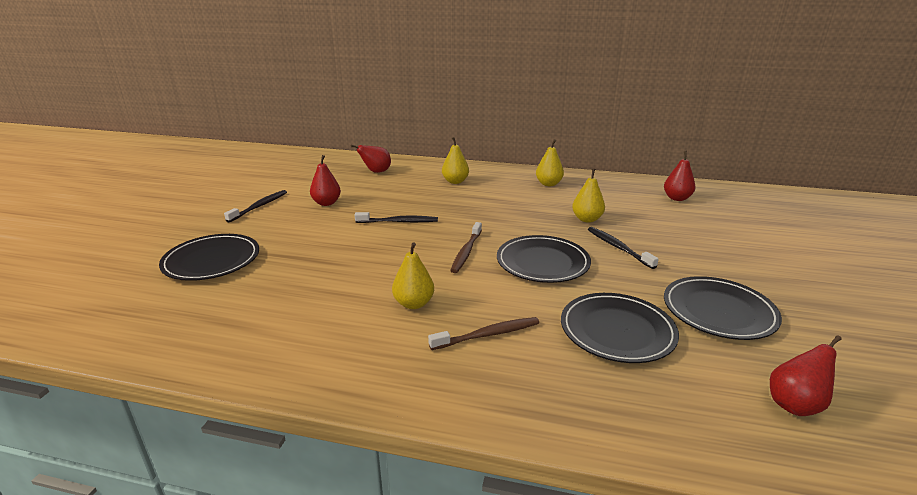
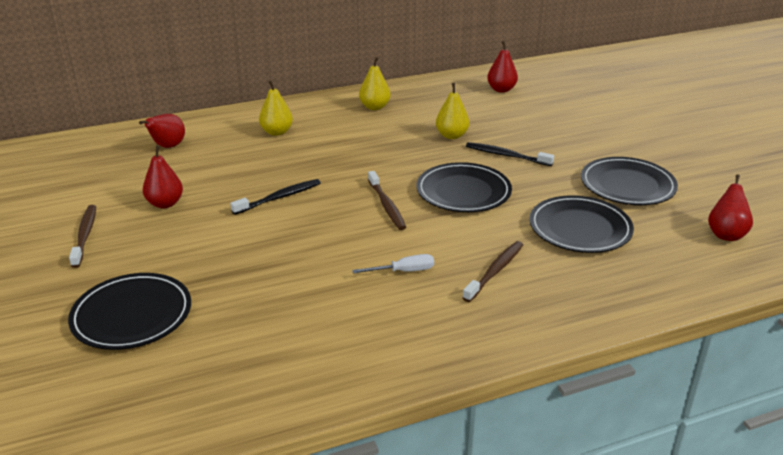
camera: 35 degrees left, 5 degrees up
black toothbrush [224,190,287,222] -> brown toothbrush [69,205,96,268]
yellow pear [392,242,434,309] -> white screwdriver [352,254,434,273]

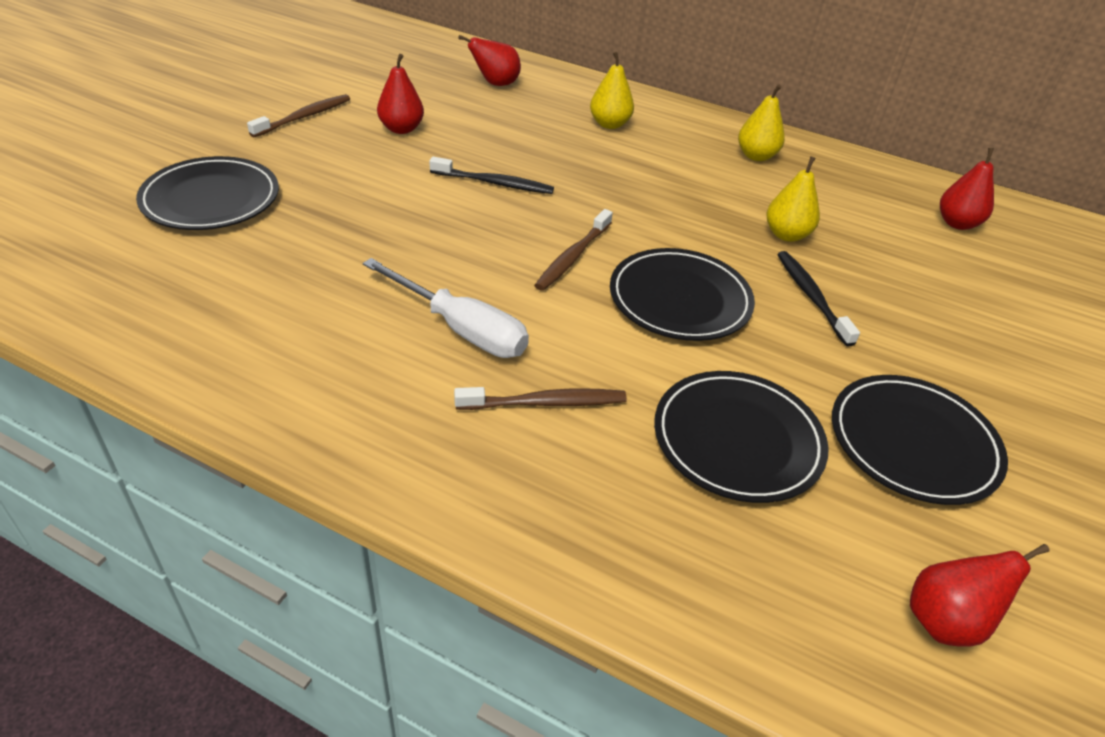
camera: 45 degrees right, 10 degrees up
white screwdriver [352,254,434,273] -> white screwdriver [363,258,529,358], size x1.77

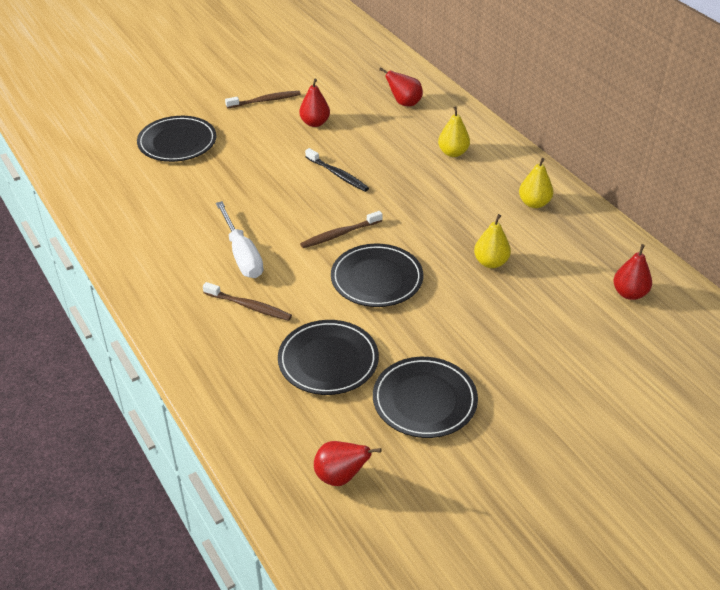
camera: 35 degrees right, 0 degrees up
black toothbrush [777,251,860,347] -> none

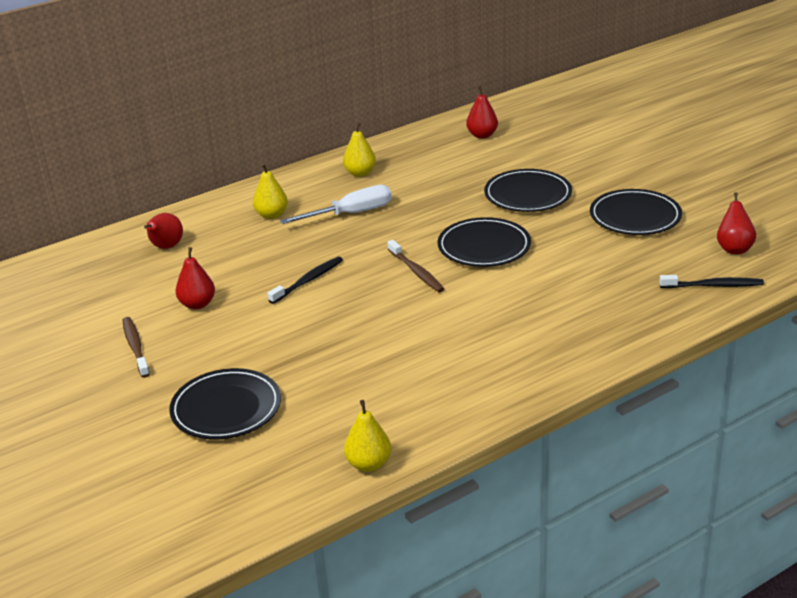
camera: 90 degrees left, 10 degrees down
brown toothbrush [203,282,292,321] -> none
white screwdriver [216,201,264,278] -> white screwdriver moved to [280,185,392,224]
black plate [278,320,379,395] -> black plate moved to [484,169,572,212]
yellow pear [474,214,511,268] -> yellow pear moved to [344,400,391,472]
none -> black toothbrush [659,275,764,288]

